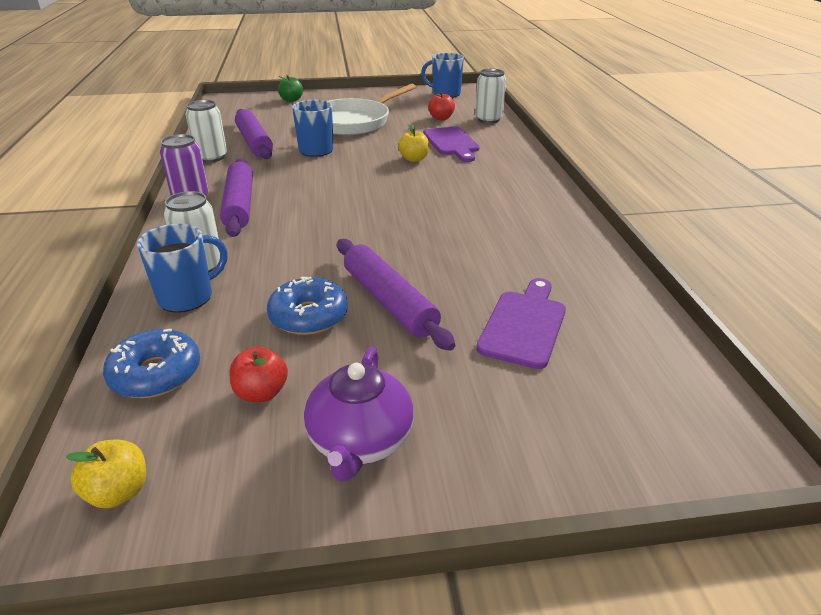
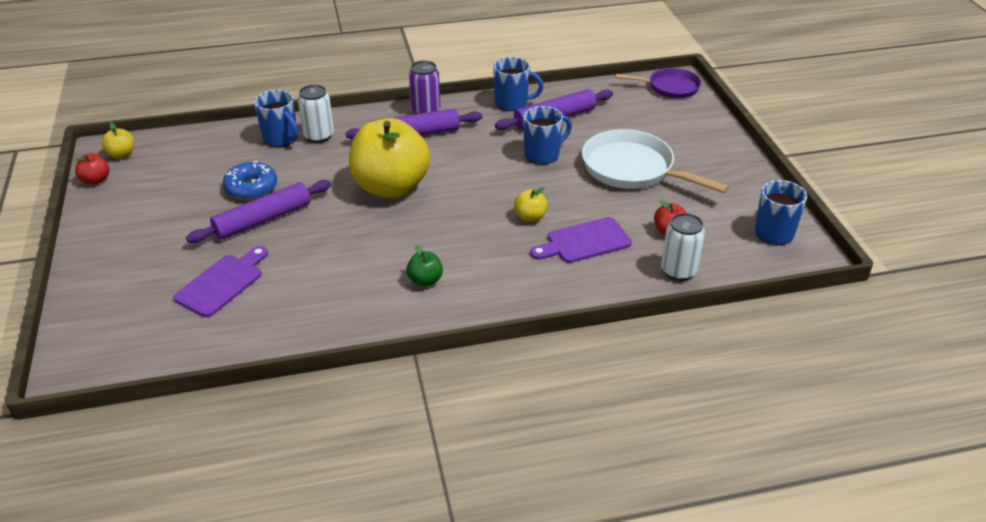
camera: 85 degrees right, 5 degrees up
blue donut [103,329,200,398] -> none
white can [186,100,227,163] -> blue mug [493,57,544,111]
red apple [229,347,288,402] -> red apple moved to [74,153,110,185]
green apple [278,75,303,102] -> green apple moved to [406,245,443,286]
purple teapot [304,347,414,482] -> none
purple cutting board [476,278,566,369] -> purple cutting board turned 75 degrees counterclockwise [173,246,268,317]
none -> yellow apple [349,118,430,198]
none -> purple pan [615,68,701,98]

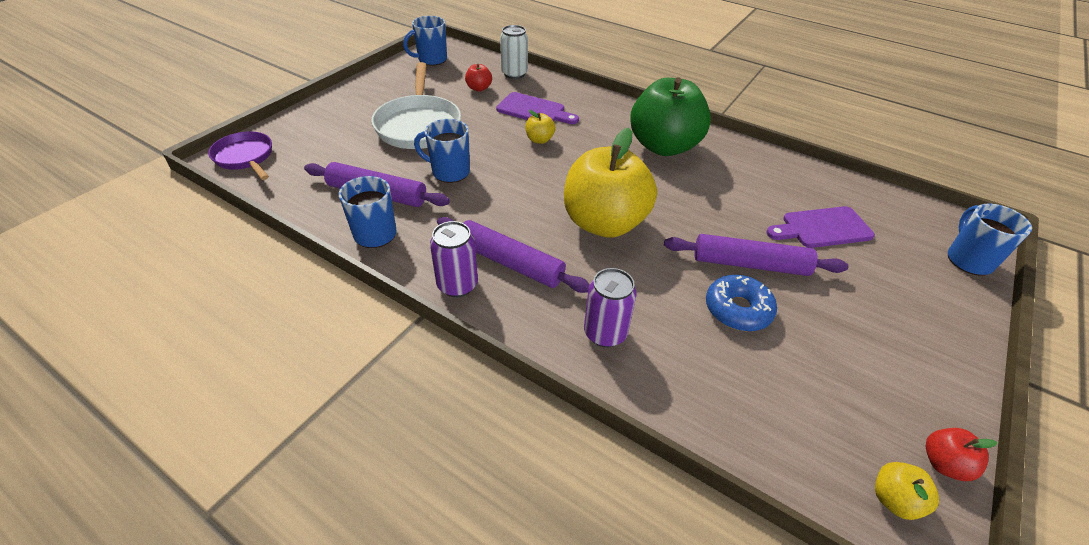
camera: 135 degrees left, 5 degrees up
blue mug [254,90,298,147] -> blue mug moved to [948,204,1032,276]
white can [298,84,334,143] -> purple can [584,268,637,347]
green apple [406,245,443,286] -> green apple [630,77,711,156], size x2.50

